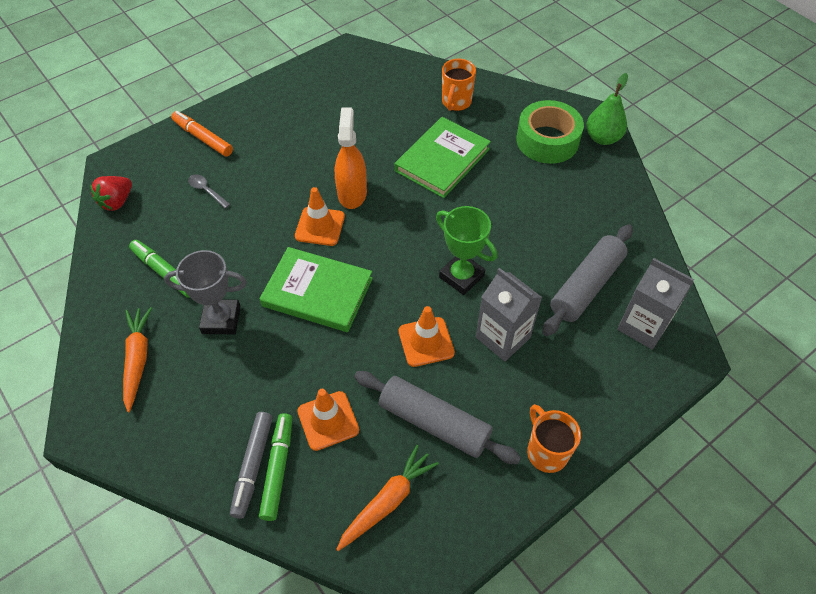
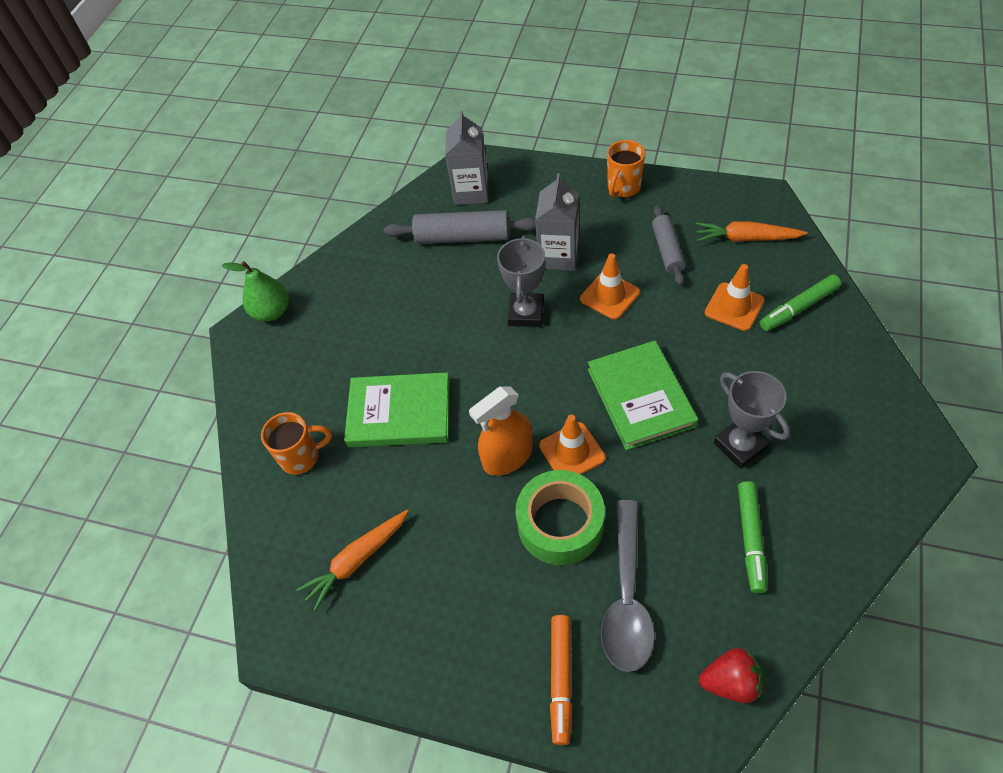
camera: 120 degrees left, 0 degrees up
orange carrot [123,307,152,412] -> orange carrot moved to [297,510,409,611]
grey spoon [188,174,230,209] -> grey spoon [601,500,655,672], size x2.28
grey marker [230,412,273,519] -> none
grey rolling pin [354,371,521,464] -> grey rolling pin [652,206,686,285], size x0.65
green trophy [436,206,497,295] -> grey trophy [497,235,545,327]
green tape [516,100,584,164] -> green tape moved to [515,470,605,565]

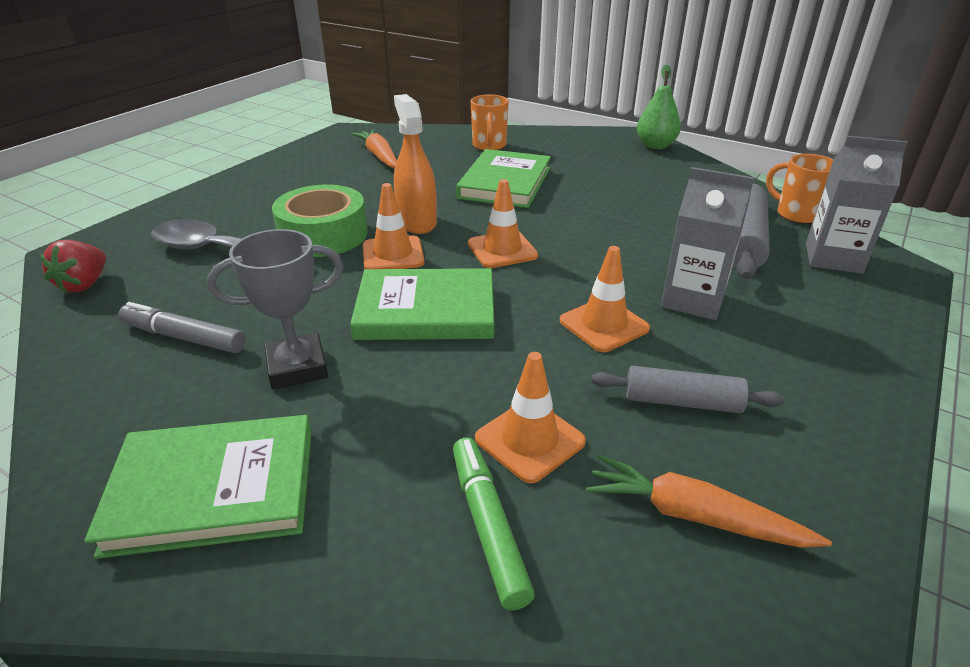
camera: 100 degrees right, 20 degrees down
grey trophy [497,235,545,327] -> none
orange marker [550,615,572,745] -> none
orange mug [607,140,645,198] -> orange mug moved to [766,154,833,224]
orange carrot [696,221,808,242] -> orange carrot turned 90 degrees counterclockwise [586,454,832,548]
green marker [738,481,767,594] -> grey marker [118,302,246,353]
none -> green book [84,415,312,559]
none -> orange traffic cone [468,179,538,268]

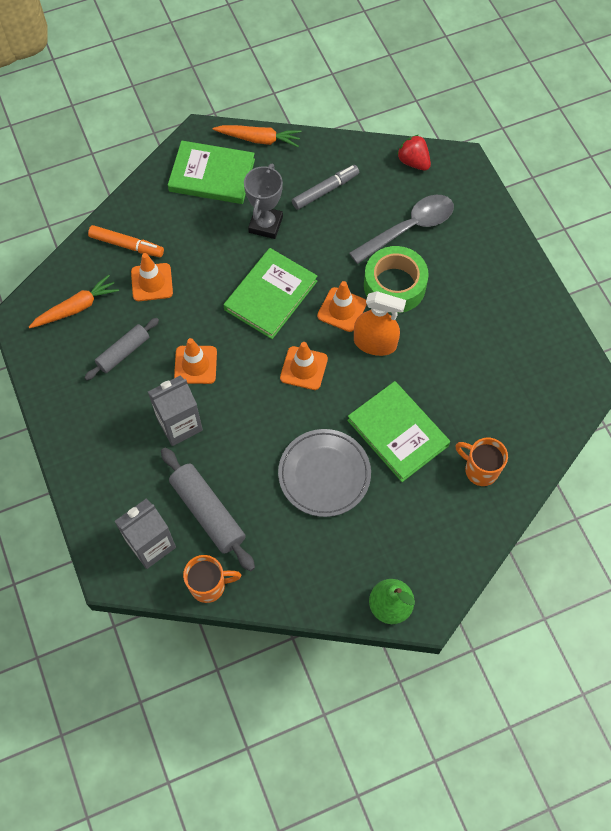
camera: 125 degrees right, 30 degrees up
green book [84,415,312,559] -> green book turned 75 degrees clockwise [168,141,255,204]
orange carrot [351,129,397,168] -> orange carrot moved to [213,125,301,147]
green marker [453,438,535,611] -> orange marker [88,225,164,257]
none -> grey plate [278,429,371,517]

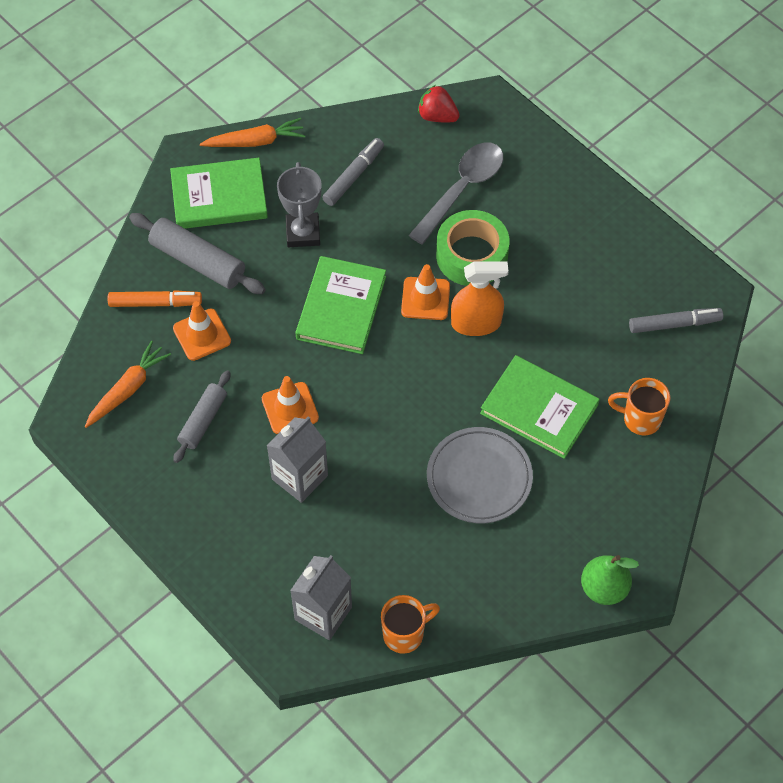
camera: 20 degrees left, 5 degrees down
grey rolling pin [161,448,255,571] -> grey rolling pin moved to [129,213,266,294]
orange traffic cone [280,342,328,390] -> none
none -> grey marker [629,308,723,333]

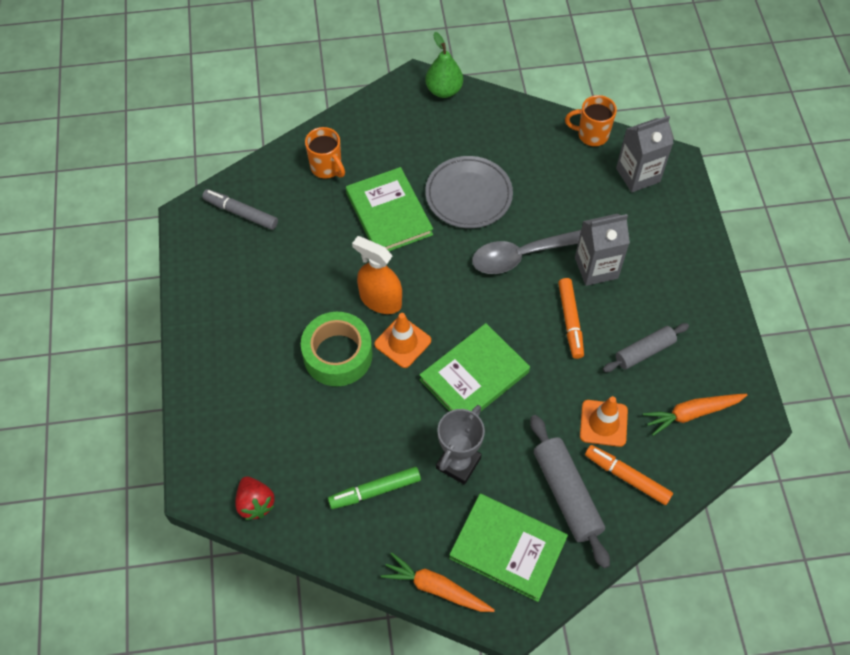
camera: 145 degrees left, 0 degrees up
orange traffic cone [262,376,319,434] -> orange marker [558,278,584,359]
grey marker [322,138,384,206] -> green marker [328,467,421,509]
grey spoon [408,142,503,245] -> grey spoon moved to [472,230,581,274]

